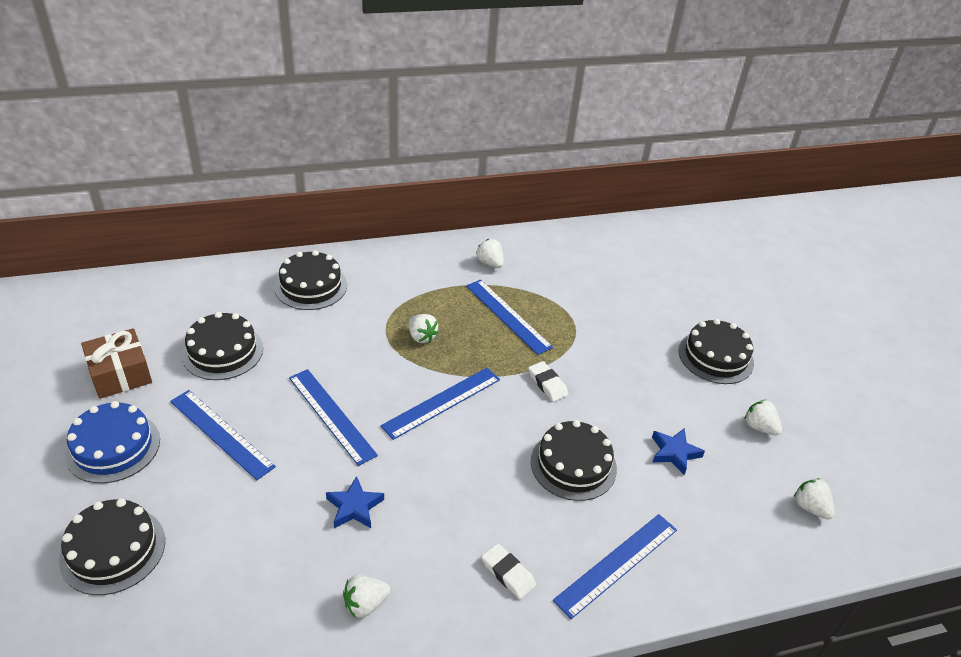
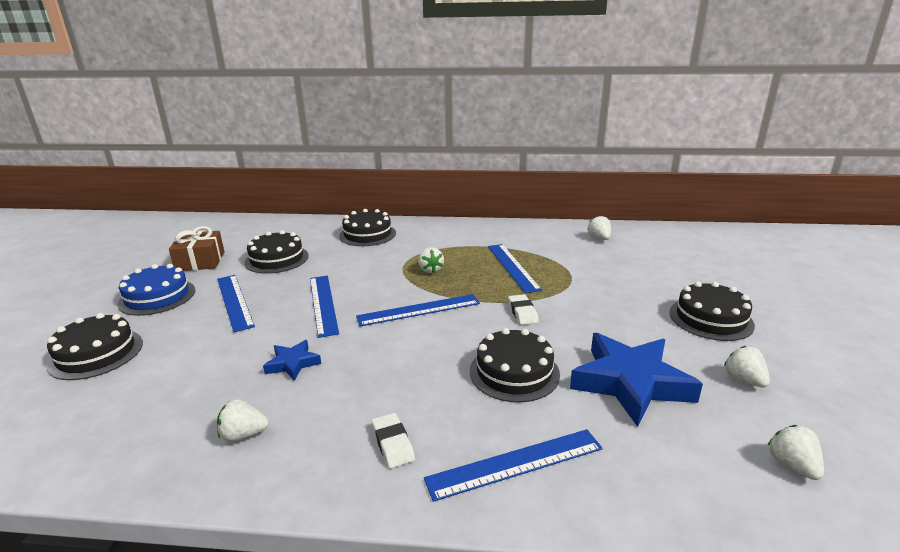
camera: 25 degrees right, 15 degrees down
white strawberry [476,239,504,268] -> white strawberry moved to [588,215,611,240]
blue star [652,428,705,475] -> blue star [570,333,703,427], size x2.05

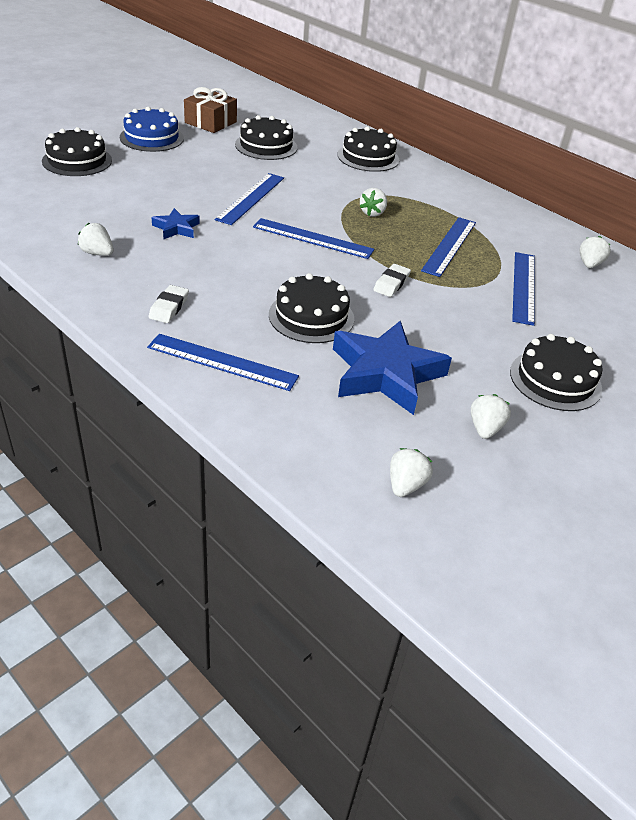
camera: 35 degrees right, 15 degrees up
blue ruler [217,275,255,332] -> blue ruler moved to [512,252,535,326]

